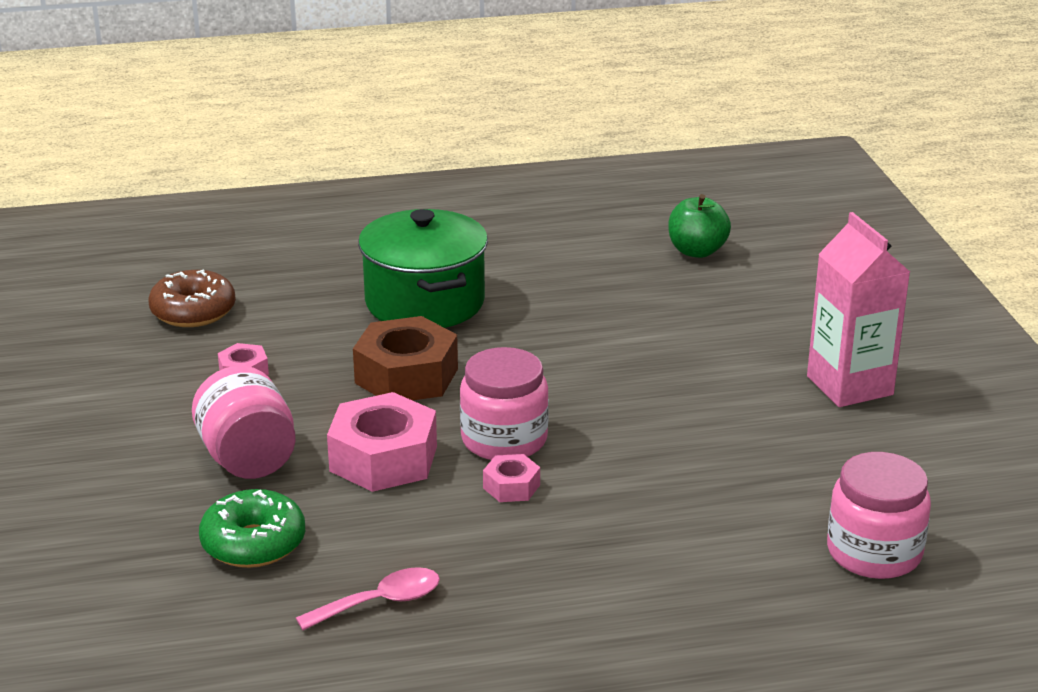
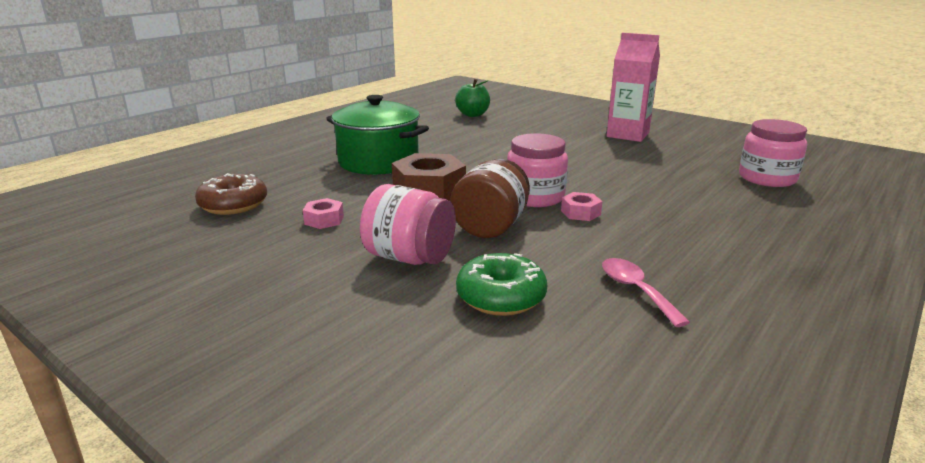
camera: 40 degrees left, 5 degrees down
pink spoon [296,567,440,630] -> pink spoon turned 45 degrees counterclockwise [602,258,690,327]
pink nut [327,392,437,492] -> brown jar [450,159,530,238]

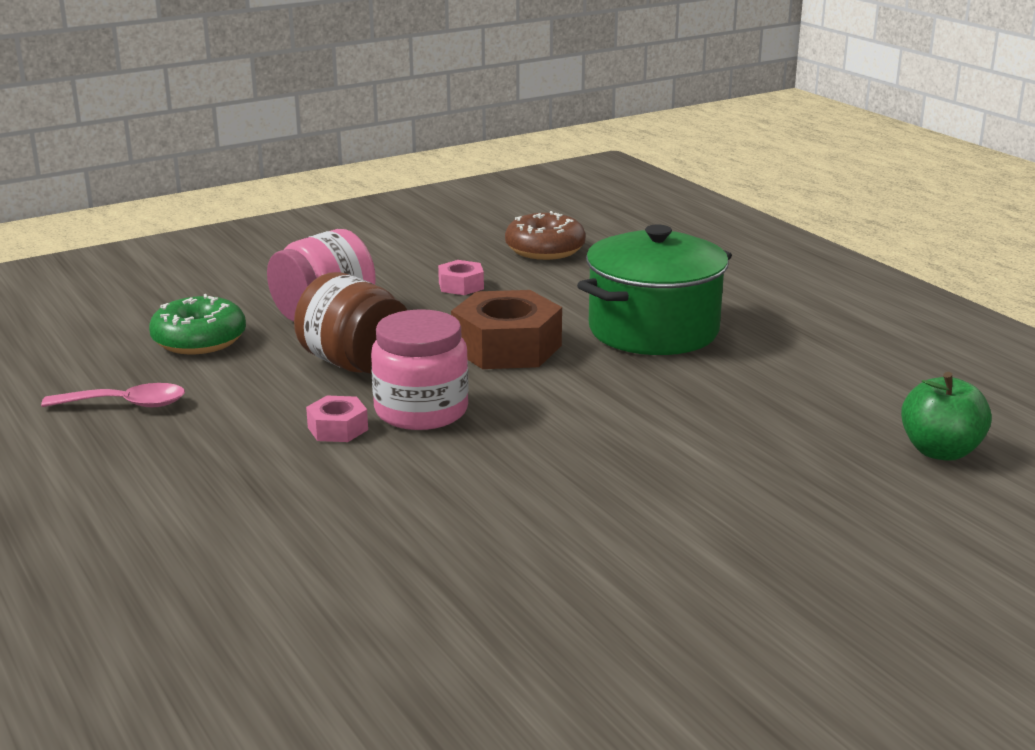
camera: 110 degrees right, 0 degrees up
pink carton [607,33,660,142] -> none
pink jar [739,119,807,187] -> none

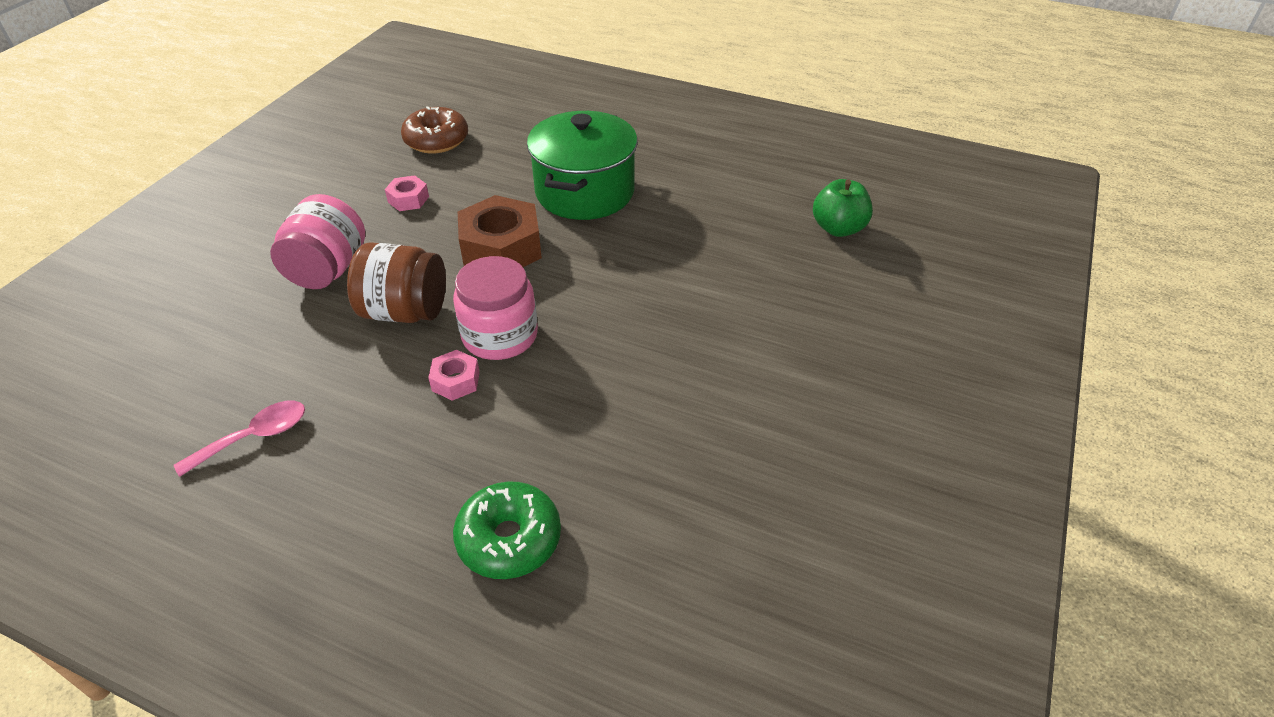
camera: 35 degrees left, 20 degrees up
green donut [149,294,246,354] -> green donut moved to [453,481,561,579]

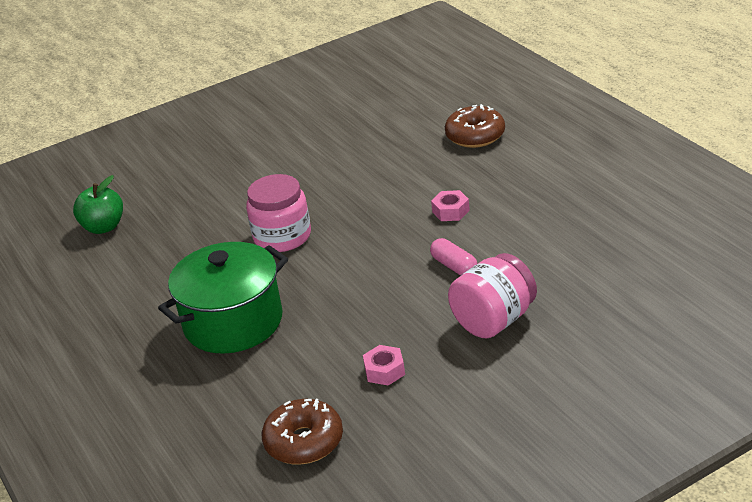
camera: 140 degrees left, 10 degrees down
pink spoon [174,401,305,477] -> none
brown jar [347,242,446,323] -> pink capsule [430,238,477,275]
pink jar [453,256,538,360] -> pink jar moved to [246,174,311,252]
green donut [453,481,561,579] -> brown donut [445,104,505,148]
brown nut [458,195,542,267] -> none

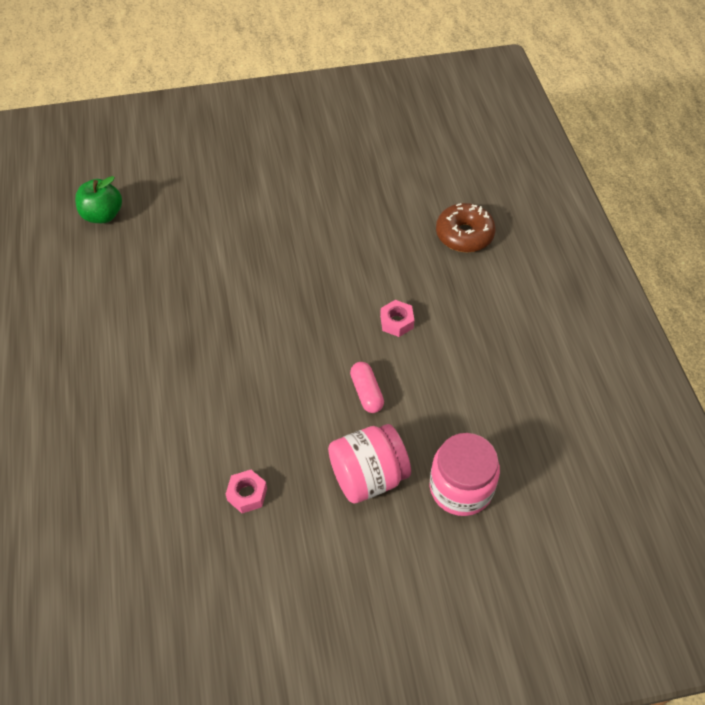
camera: 15 degrees right, 20 degrees up
green pot [158,242,288,354] -> none
pink jar [246,174,311,252] -> pink jar moved to [430,433,500,516]
brown donut [262,399,343,464] -> none

